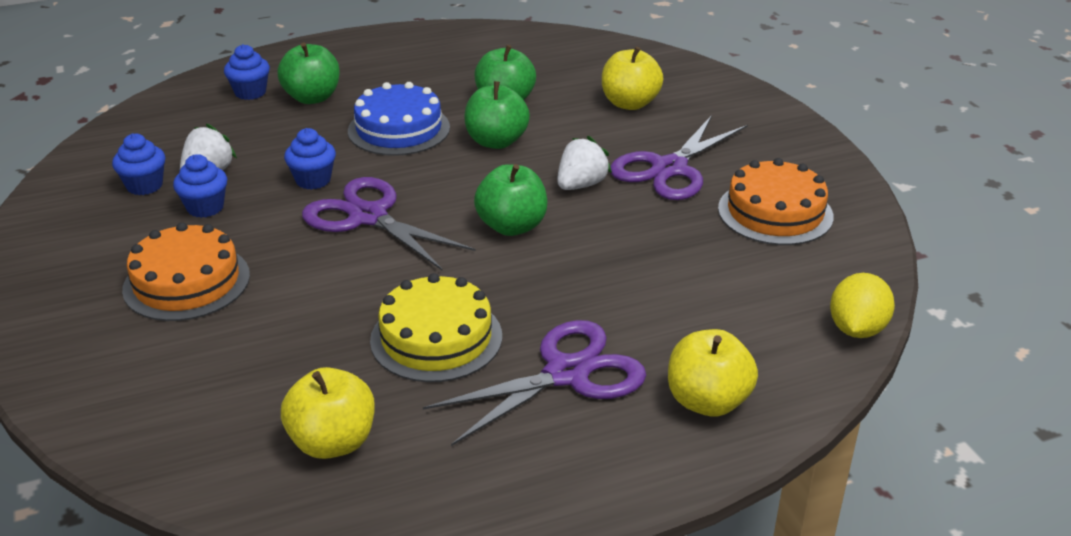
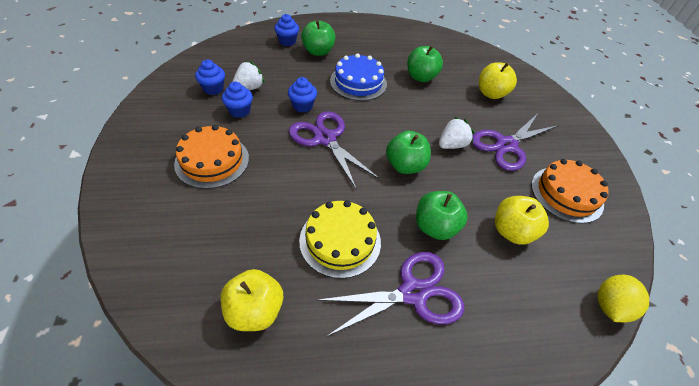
camera: 10 degrees right, 15 degrees up
green apple [465,81,530,149] -> green apple moved to [416,191,468,240]
yellow apple [668,329,758,417] -> yellow apple moved to [495,196,549,245]

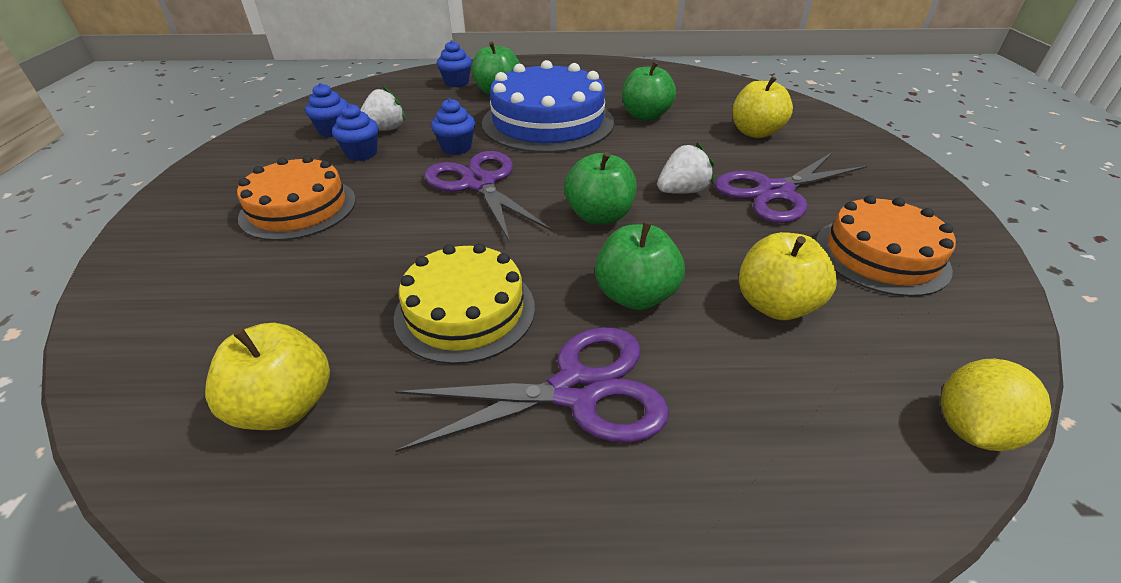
camera: 10 degrees right, 10 degrees down
blue cake [330,53,387,101] -> blue cake [482,60,614,153], size x1.54

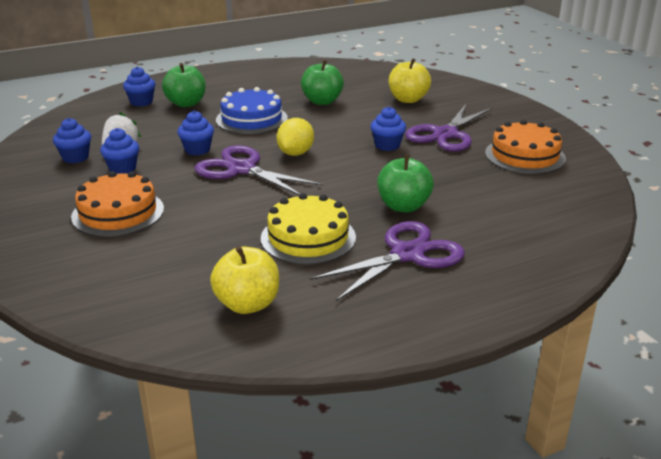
camera: 25 degrees left, 10 degrees down
blue cake [482,60,614,153] -> blue cake [216,87,288,134], size x0.65
green apple [564,152,637,225] -> none
white strawberry [657,142,714,194] -> blue cupcake [370,107,406,151]
yellow apple [739,232,837,320] -> none
yellow lemon [941,359,1051,451] -> yellow lemon moved to [277,118,314,156]

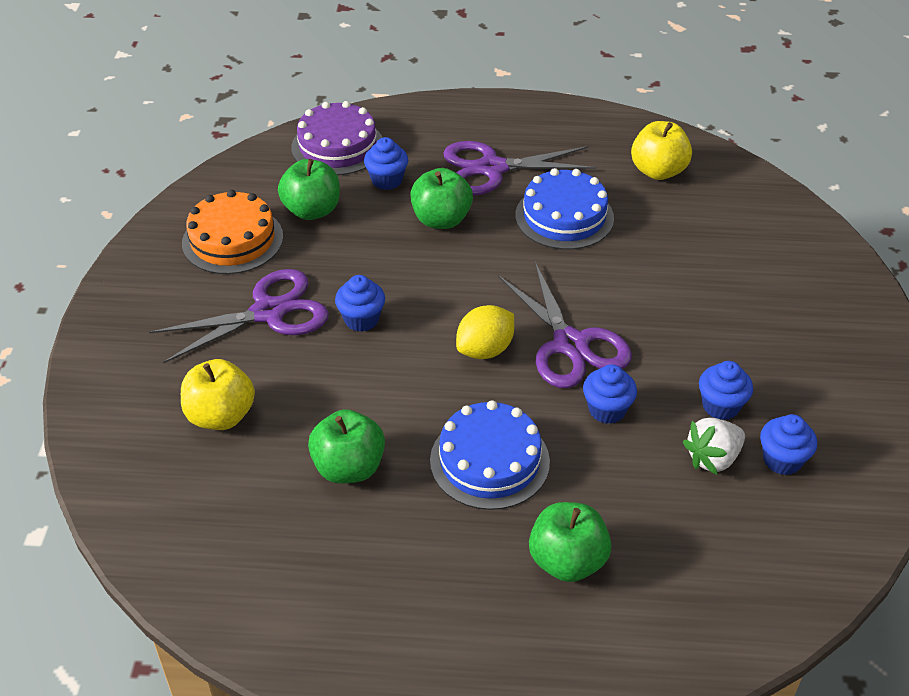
camera: 150 degrees left, 15 degrees up
orange cake [71,171,164,237] -> none
blue cupcake [123,67,155,107] -> blue cupcake moved to [364,137,408,190]
yellow cake [261,193,356,265] -> blue cake [515,168,614,250]
none -> green apple [278,159,340,220]
none -> purple cake [291,101,383,175]

